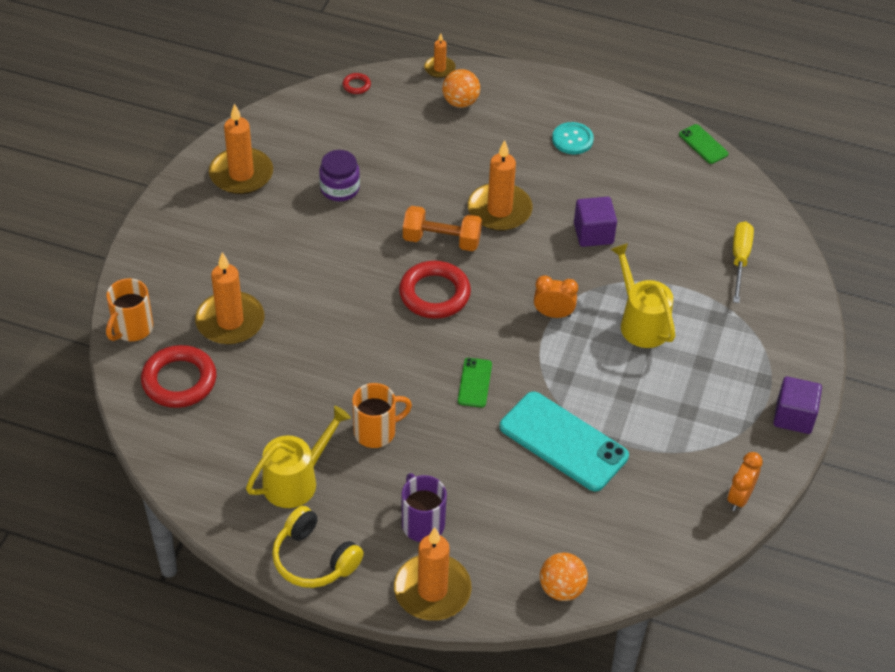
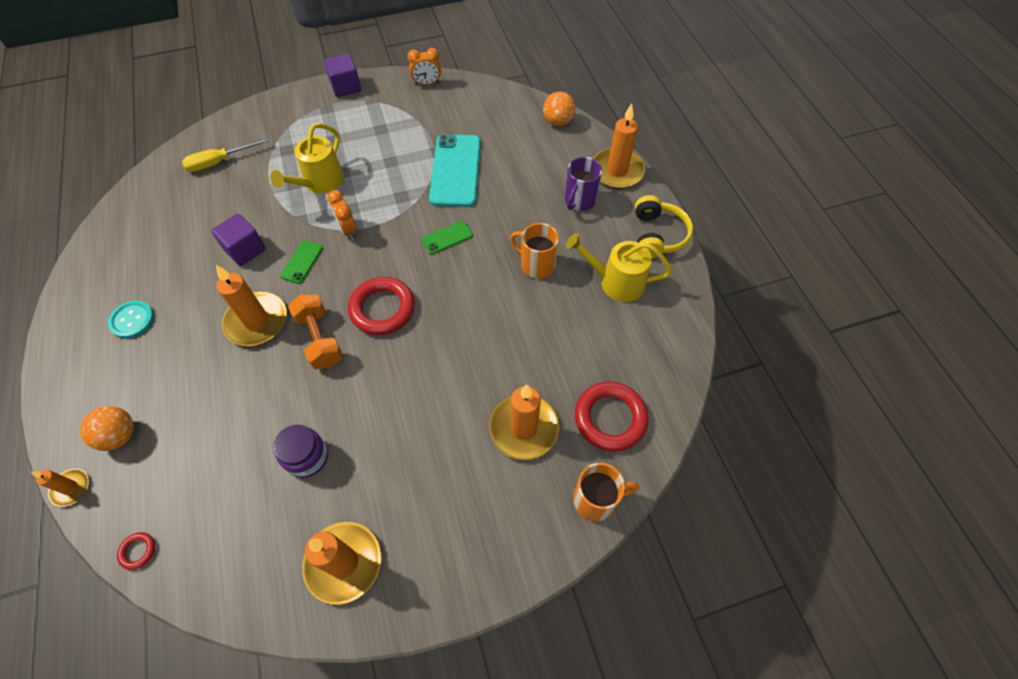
camera: 125 degrees left, 10 degrees up
green phone [679,124,729,164] -> green phone moved to [280,240,323,284]

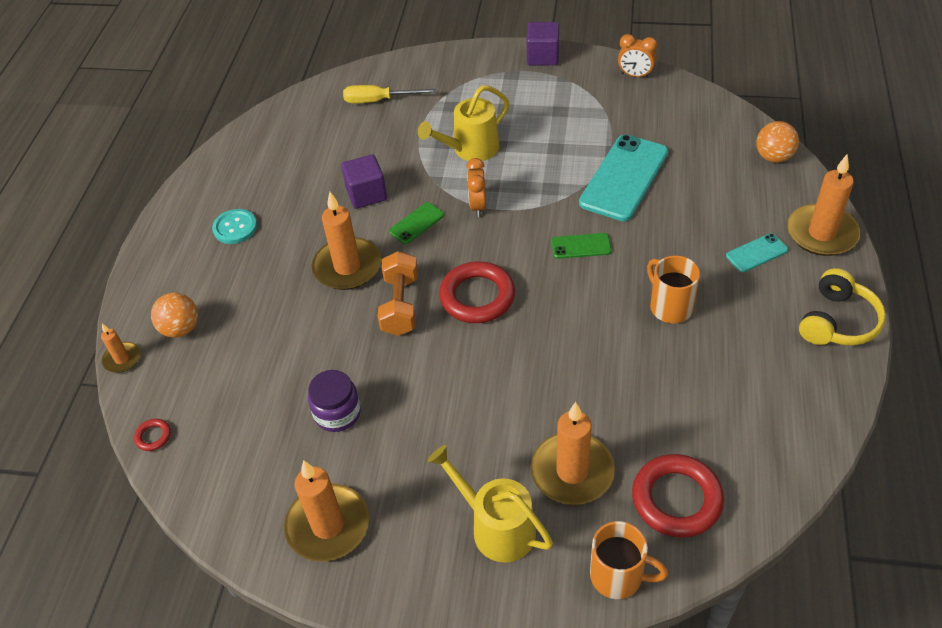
camera: 30 degrees right, 10 degrees down
purple mug [564,157,602,211] -> turquoise phone [726,233,788,272]
yellow watering can [566,233,672,302] -> yellow watering can moved to [428,445,553,563]

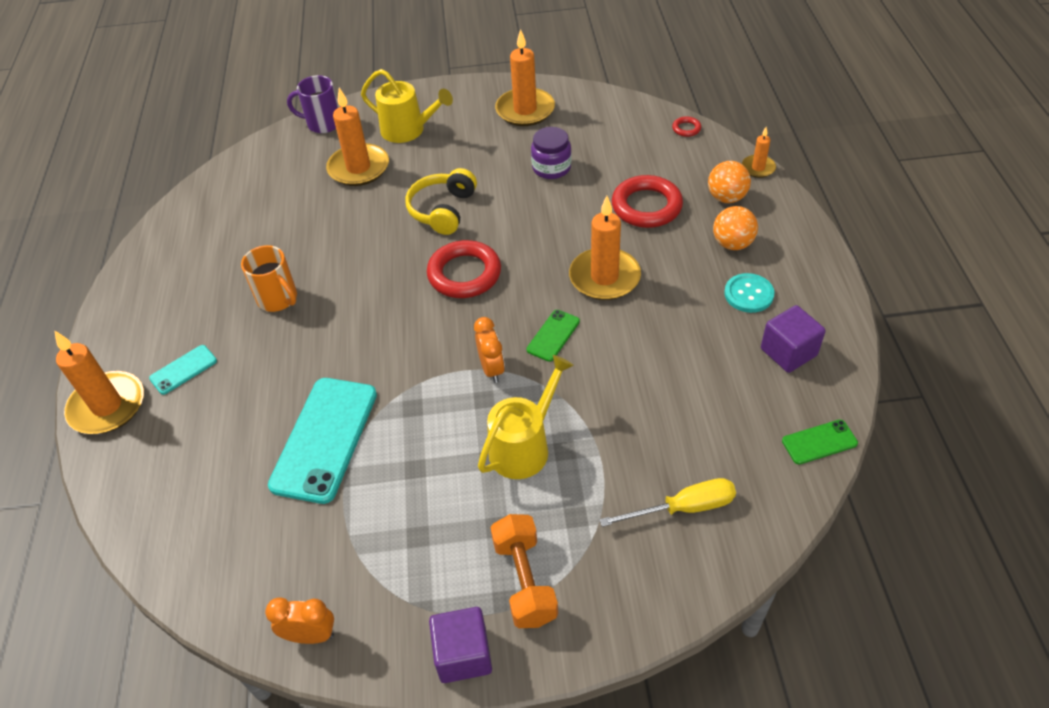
camera: 165 degrees right, 0 degrees up
purple cube [341,154,387,209] -> purple cube moved to [761,305,826,373]
orange dumbbell [378,251,418,336] -> orange dumbbell moved to [490,514,558,628]
green phone [552,233,611,259] -> green phone moved to [782,420,858,464]
orange mug [590,521,668,599] -> purple mug [287,75,339,133]
red ring [632,454,724,538] -> red ring moved to [612,175,683,228]
orange ball [756,121,799,163] -> orange ball moved to [713,206,758,250]
yellow headphones [799,268,886,346] -> yellow headphones moved to [405,168,477,235]

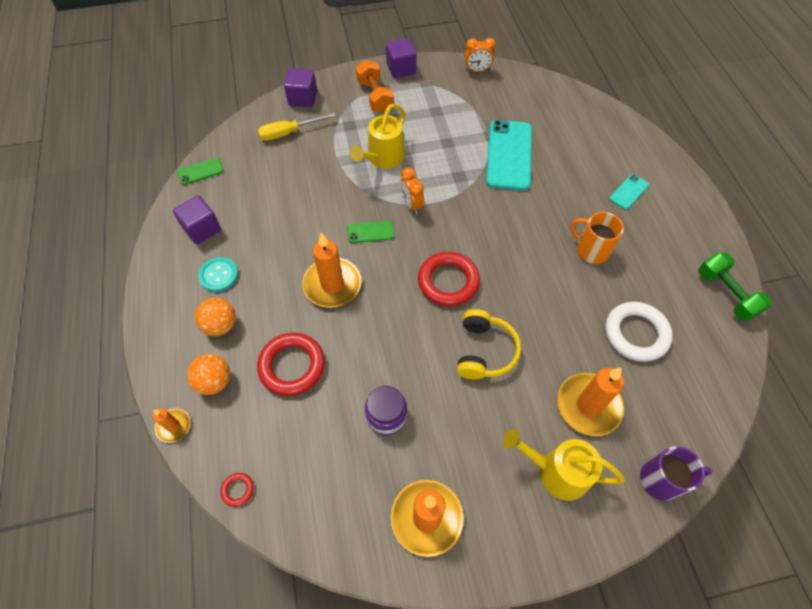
camera: 170 degrees right, 10 degrees up
orange candle [54,330,144,434] -> none
green phone [526,310,580,362] -> green phone turned 60 degrees clockwise [347,221,394,243]
none -> purple cube [284,69,317,107]
none -> white ring [605,302,673,362]
none -> green dumbbell [698,252,772,321]

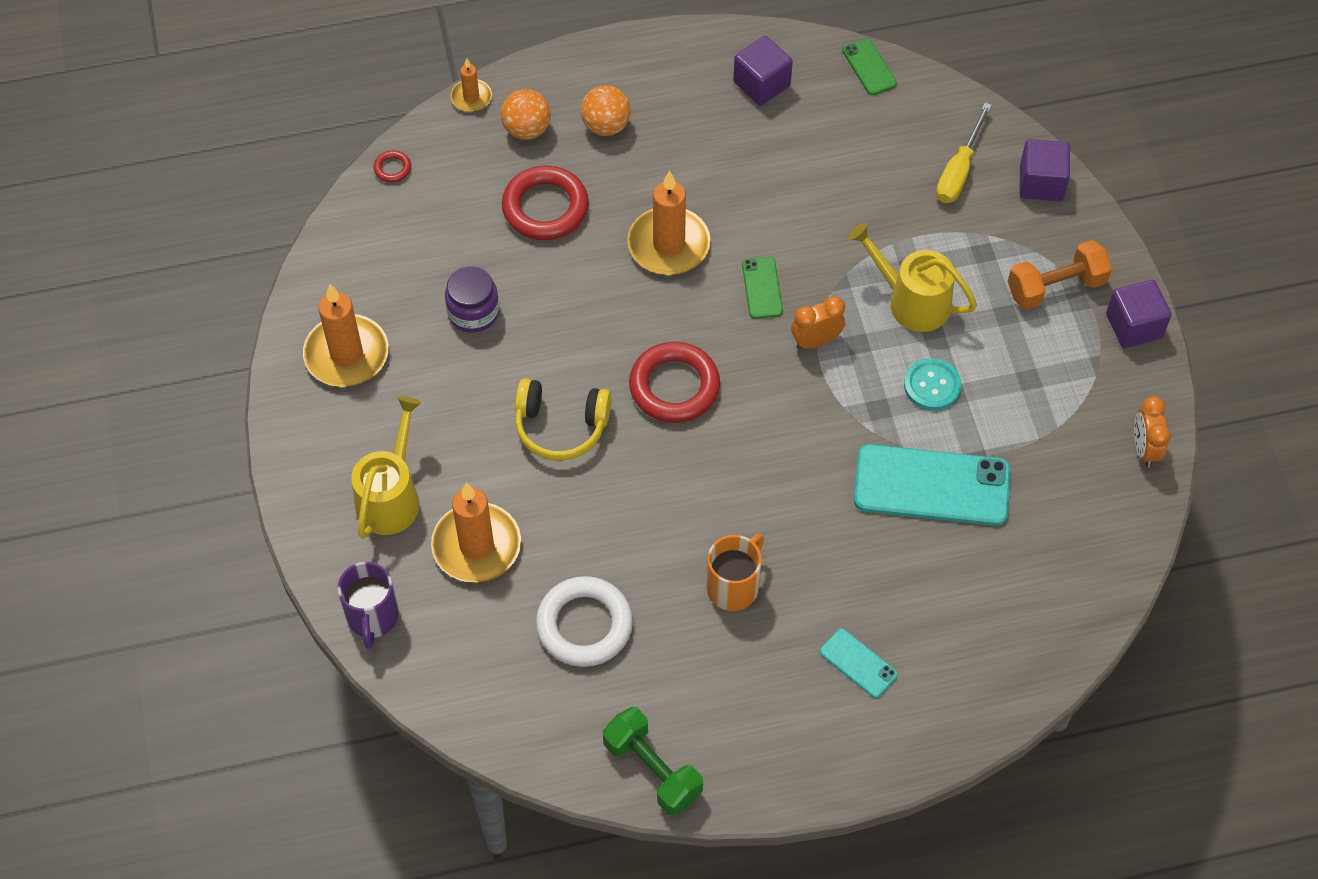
camera: 90 degrees right, 0 degrees up
turquoise button [198,257,238,292] -> turquoise button moved to [904,358,961,410]
yellow screwdriver [258,113,336,141] -> yellow screwdriver turned 135 degrees counterclockwise [936,103,992,203]
green dumbbell [698,252,772,321] -> green dumbbell turned 75 degrees clockwise [603,707,703,815]

